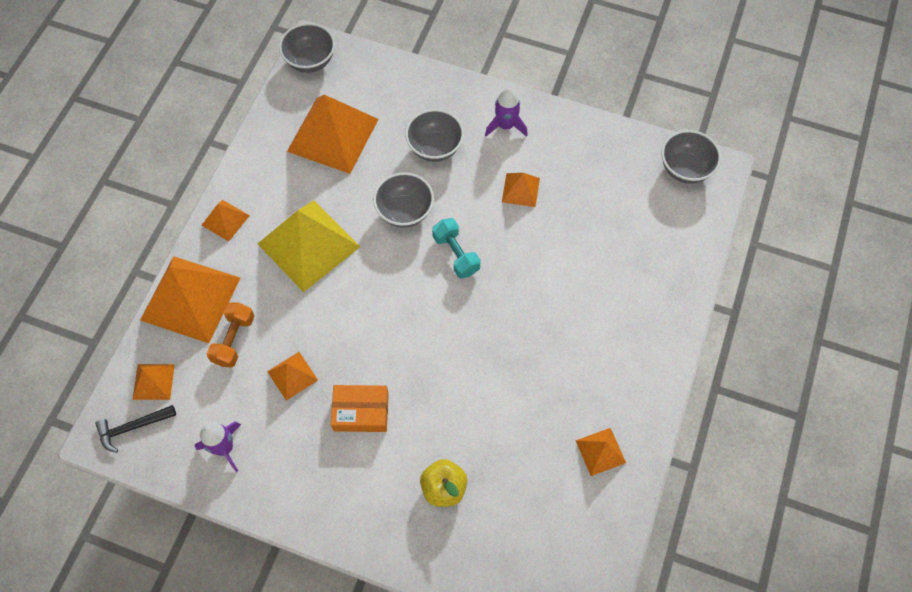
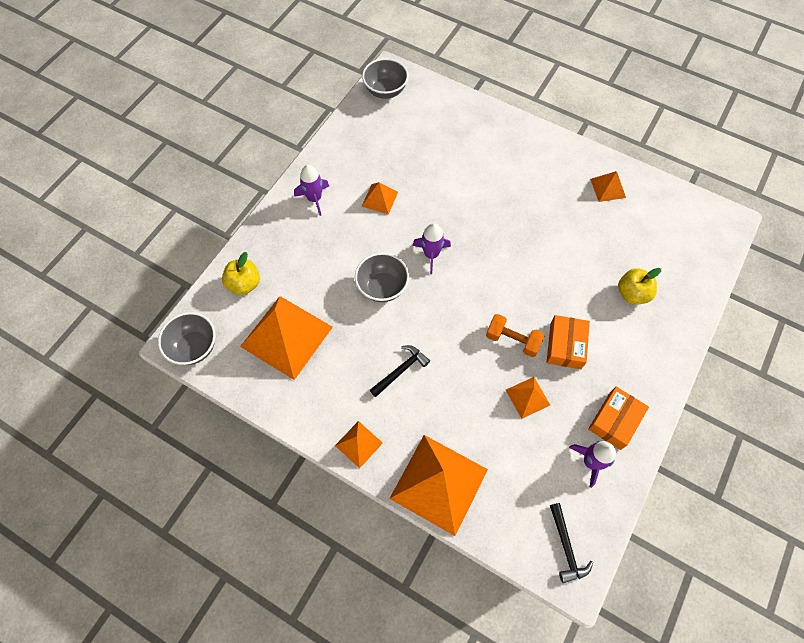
camera: 80 degrees left, 0 degrees up
orange pyramid [133,364,175,400] -> none
orange dumbbell [207,302,255,368] -> orange dumbbell moved to [486,314,544,357]
yellow pyramid [258,201,360,292] -> black hammer [370,345,430,397]
grey bowl [405,109,464,162] -> none
turquoise dumbbell [432,218,481,279] -> purple rocket [413,223,451,274]
none -> yellow apple [222,252,260,295]
none -> orange box [588,387,649,450]

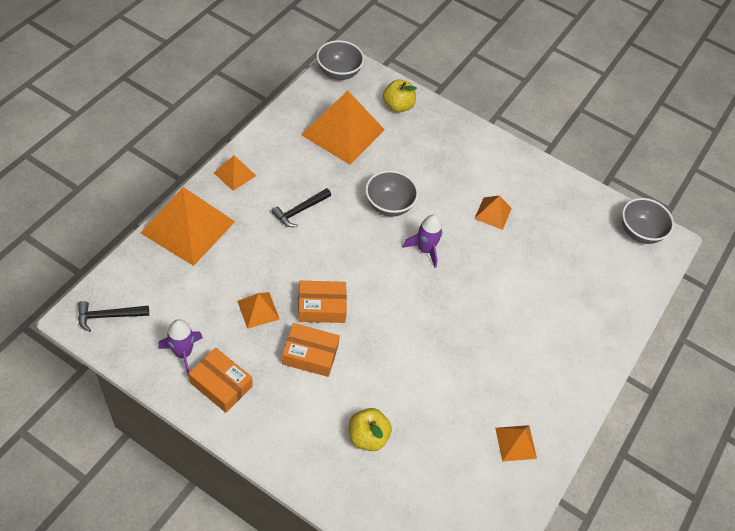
camera: 85 degrees right, 10 degrees down
purple rocket [294,165,329,216] -> none
black hammer [370,345,430,397] -> black hammer turned 90 degrees clockwise [272,188,331,227]
orange dumbbell [486,314,544,357] -> orange box [298,281,347,323]

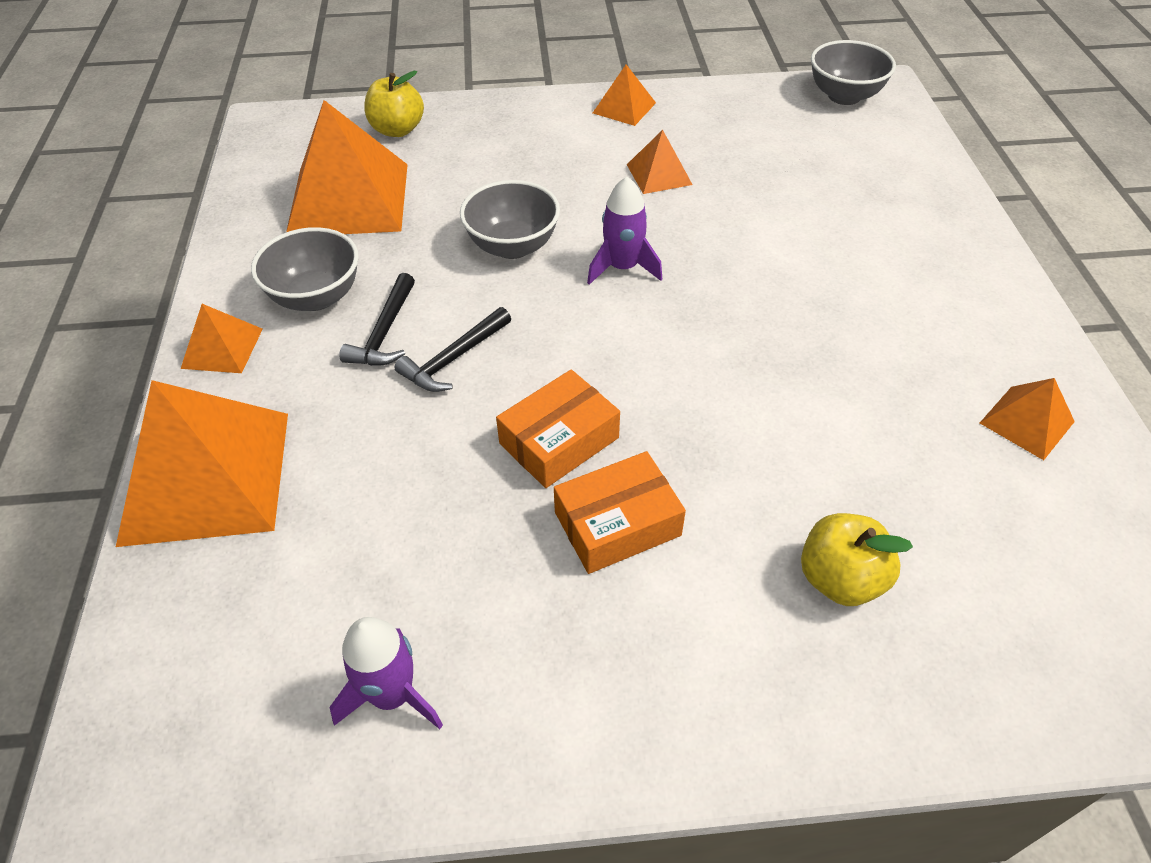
camera: 30 degrees left, 5 degrees down
black hammer [78,301,149,332] -> black hammer moved to [395,307,511,392]
orange box [188,348,253,413] -> none
orange pyramid [237,292,280,329] -> orange pyramid moved to [593,65,656,126]
grey bowl [317,40,364,80] -> grey bowl moved to [251,227,359,311]

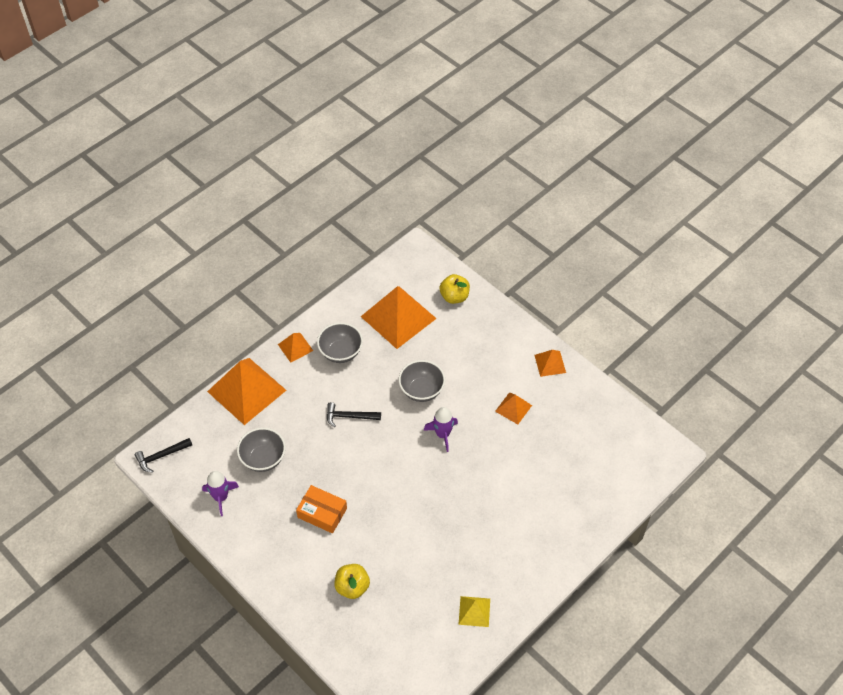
camera: 50 degrees right, 5 degrees up
black hammer [339,273,415,366] -> black hammer moved to [135,438,192,472]
orange box [496,370,620,488] -> none
grey bowl [811,40,896,105] -> grey bowl moved to [237,428,286,472]
orange pyramid [980,378,1075,460] -> yellow pyramid [459,596,490,627]

